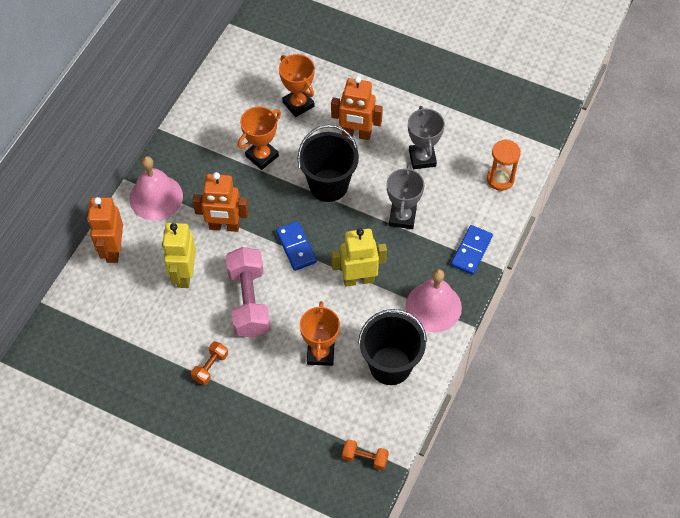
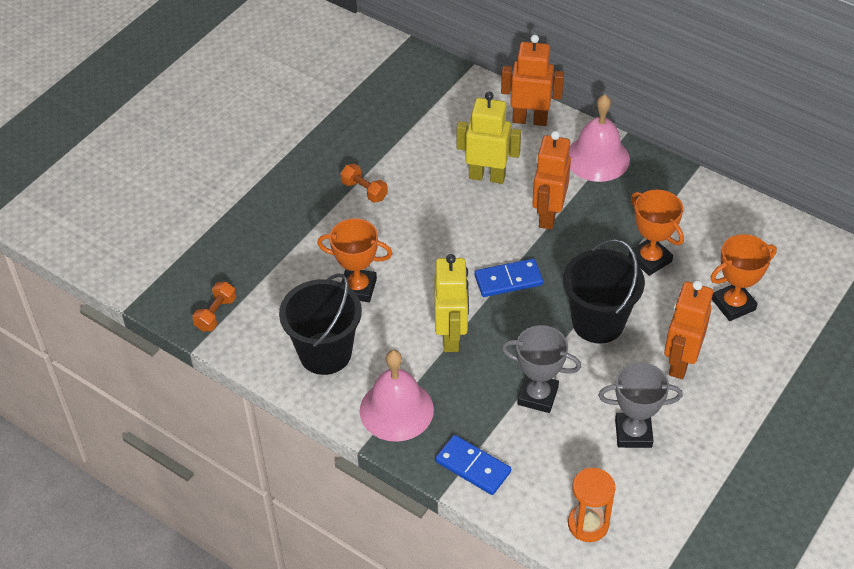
camera: 100 degrees right, 10 degrees down
pink dumbbell [226,247,271,338] -> none

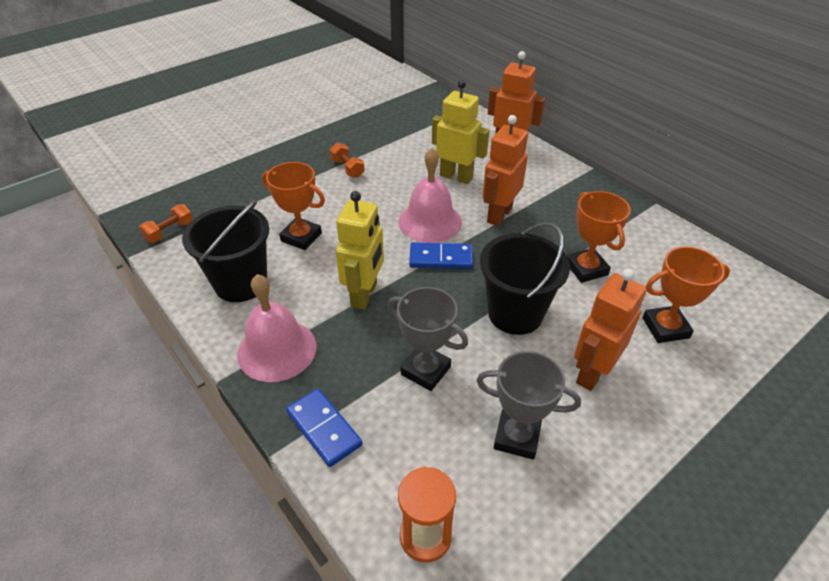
camera: 15 degrees right, 5 degrees down
pink bell [569,94,630,182] -> pink bell moved to [399,148,462,243]

